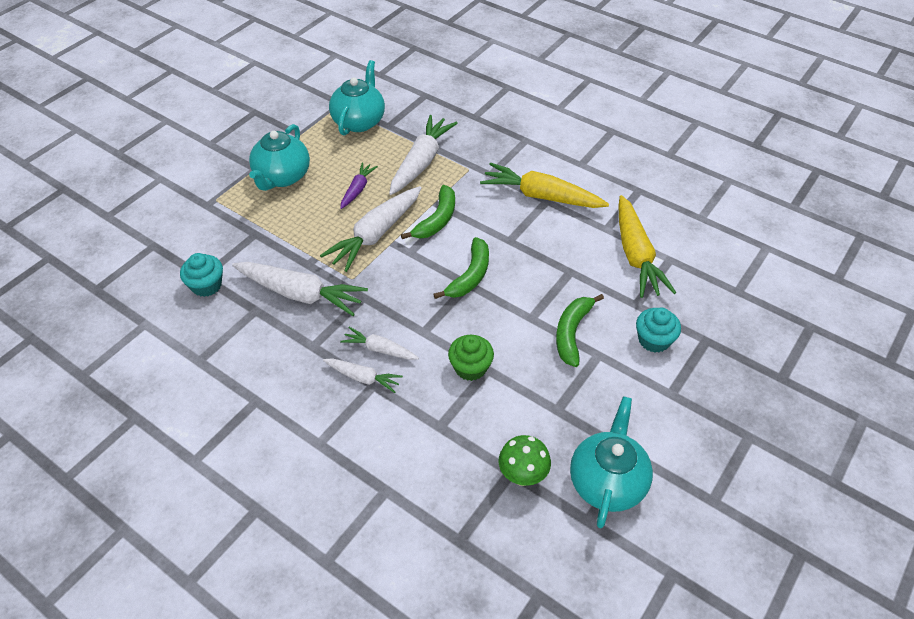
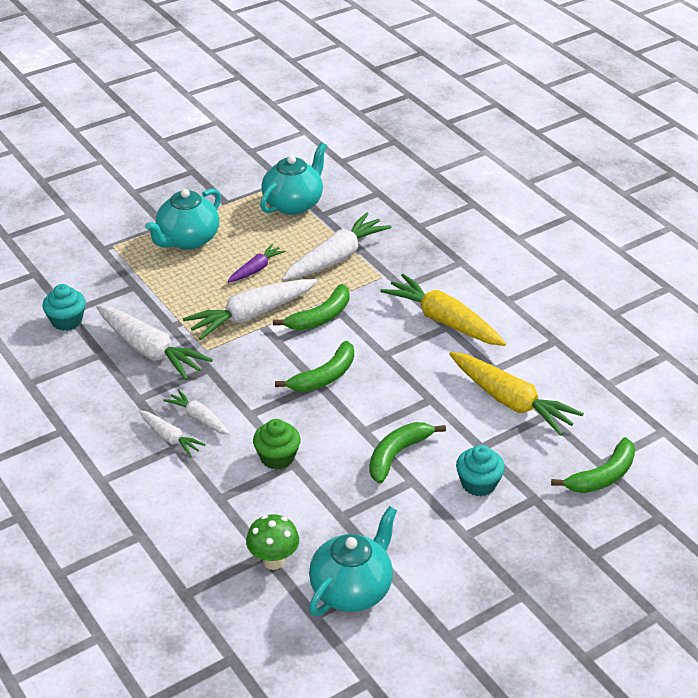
camera: 20 degrees right, 10 degrees down
yellow carrot [618,195,676,298] -> yellow carrot turned 60 degrees counterclockwise [449,352,584,436]
none -> green banana [551,437,635,493]

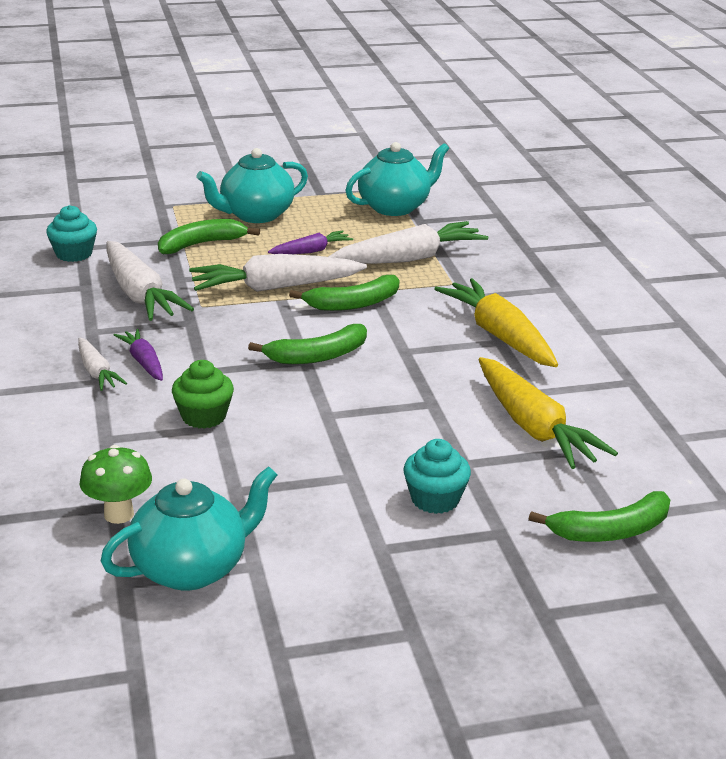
camera: 20 degrees right, 10 degrees down
white carrot [163,389,230,435] -> purple carrot [114,329,163,381]
green banana [369,422,446,483] -> green banana moved to [158,219,260,254]

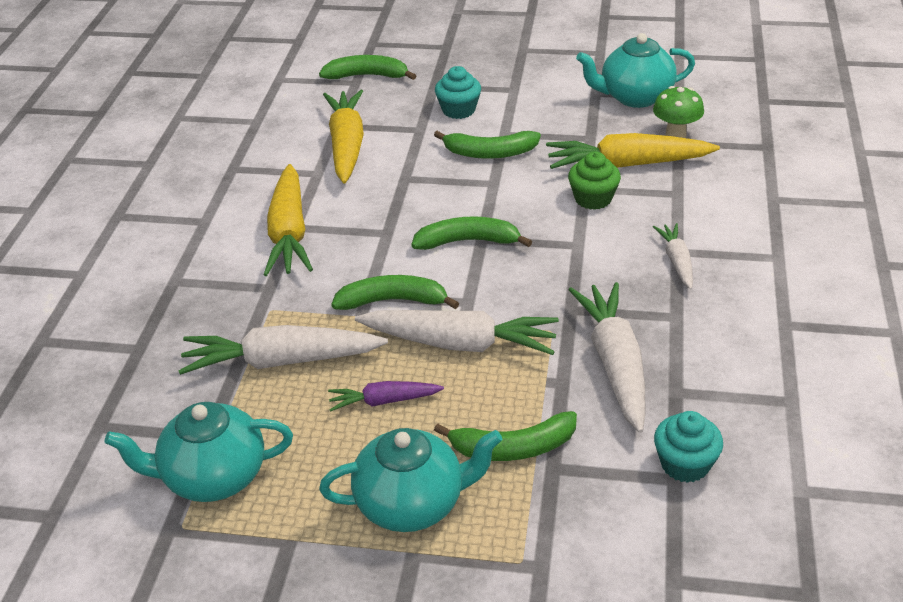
camera: 155 degrees left, 10 degrees up
purple carrot [114,329,163,381] -> none
none -> green banana [434,131,541,159]
none -> yellow carrot [546,133,720,169]

